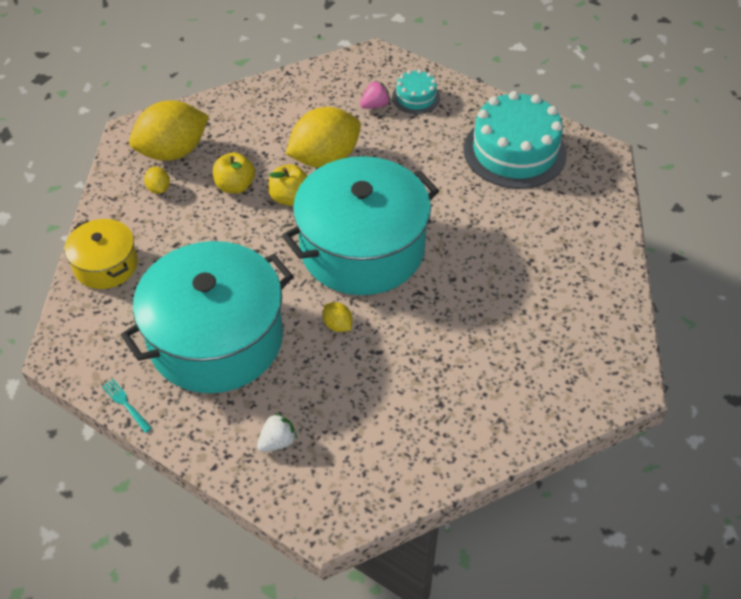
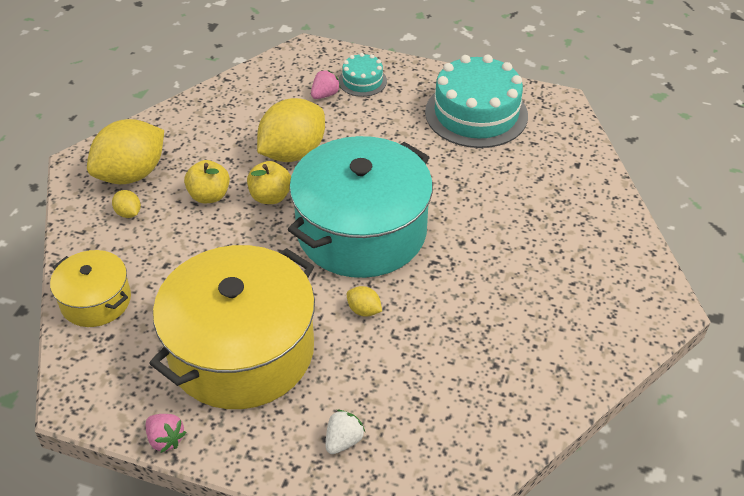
camera: 15 degrees left, 5 degrees down
turquoise fork [102,379,152,433] -> pink strawberry [146,414,186,453]
turquoise pot [121,241,294,393] -> yellow pot [149,245,315,409]

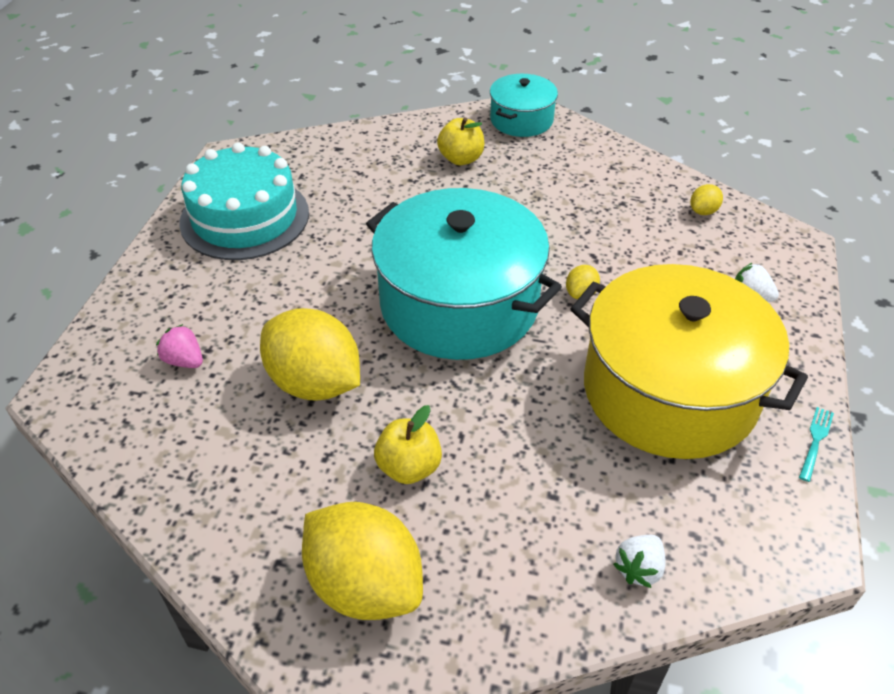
camera: 95 degrees left, 0 degrees up
yellow pot [50,250,131,327] -> white strawberry [613,535,666,588]
yellow lemon [112,190,141,218] -> yellow lemon moved to [690,184,723,215]
pink strawberry [146,414,186,453] -> turquoise fork [799,407,834,482]
yellow apple [247,161,291,204] -> yellow apple moved to [437,117,484,165]
turquoise cake [338,53,387,97] -> none
none -> turquoise pot [490,74,558,137]

